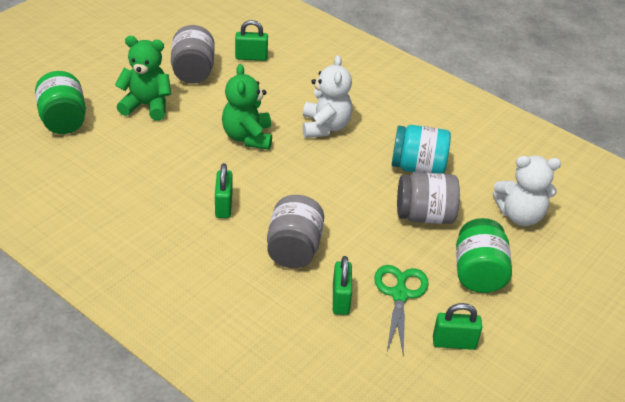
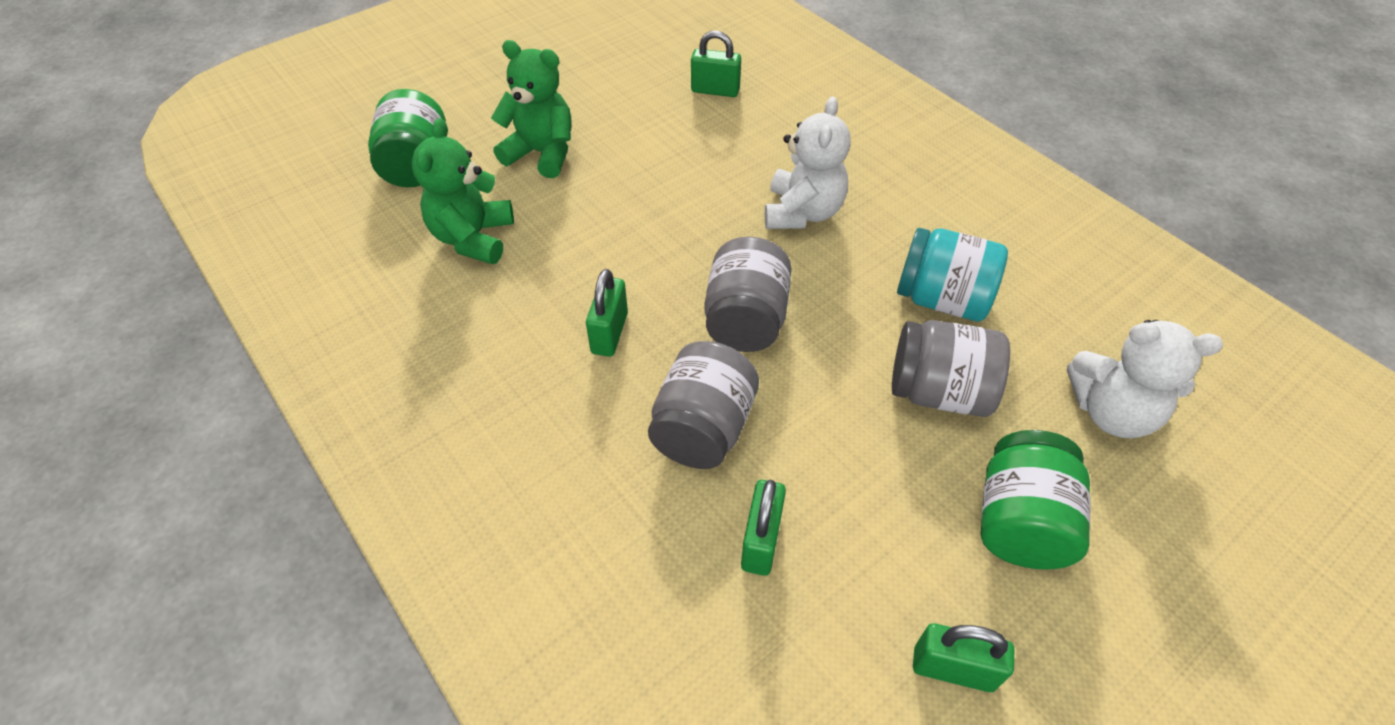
camera: 15 degrees right, 10 degrees up
grey jar [171,25,215,84] -> grey jar moved to [704,237,792,352]
green teddy bear [222,64,272,150] -> green teddy bear moved to [411,118,514,264]
green scissors [374,265,429,357] -> none

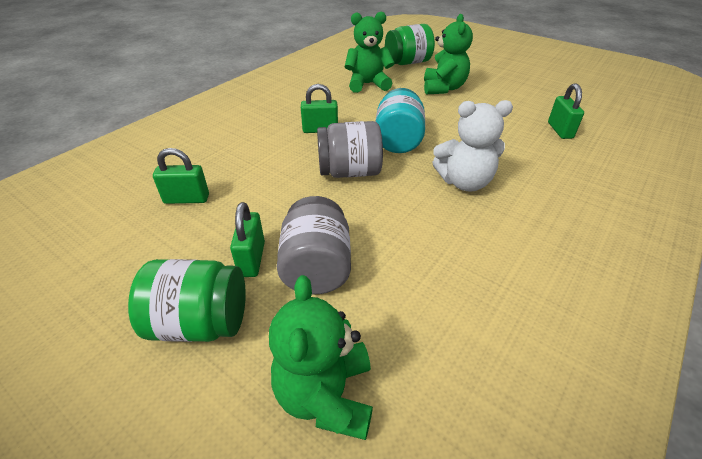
camera: 75 degrees right, 10 degrees down
grey jar [648,341,759,469] -> none
turquoise jar [897,228,1008,321] -> turquoise jar moved to [375,88,425,153]
green padlock [913,623,1014,692] -> green padlock moved to [230,202,265,277]
white teddy bear [1067,320,1223,439] -> green teddy bear [269,275,373,440]

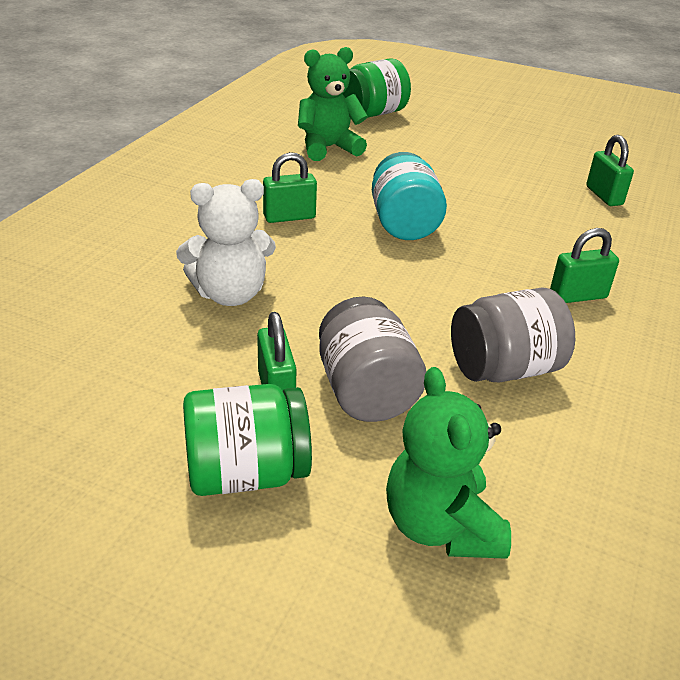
camera: 15 degrees left, 5 degrees down
green padlock [153,148,209,204] -> green padlock moved to [550,228,619,303]
grey jar [317,121,383,178] -> grey jar moved to [451,287,575,382]
green teddy bear [424,14,473,94] -> none
white teddy bear [432,100,513,192] -> white teddy bear moved to [176,179,276,306]

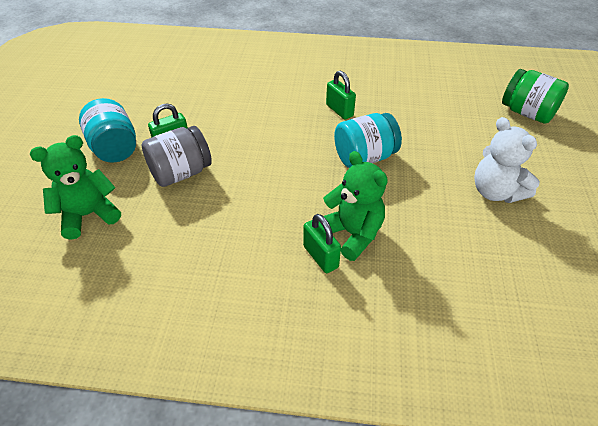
camera: 75 degrees right, 10 degrees up
white teddy bear [176,179,276,306] -> white teddy bear moved to [474,117,540,203]
green jar [183,384,312,496] -> turquoise jar [79,98,136,163]
green teddy bear [298,47,368,161] -> green teddy bear moved to [323,151,388,261]
grey jar [451,287,575,382] -> none
green padlock [586,135,634,206] -> none

